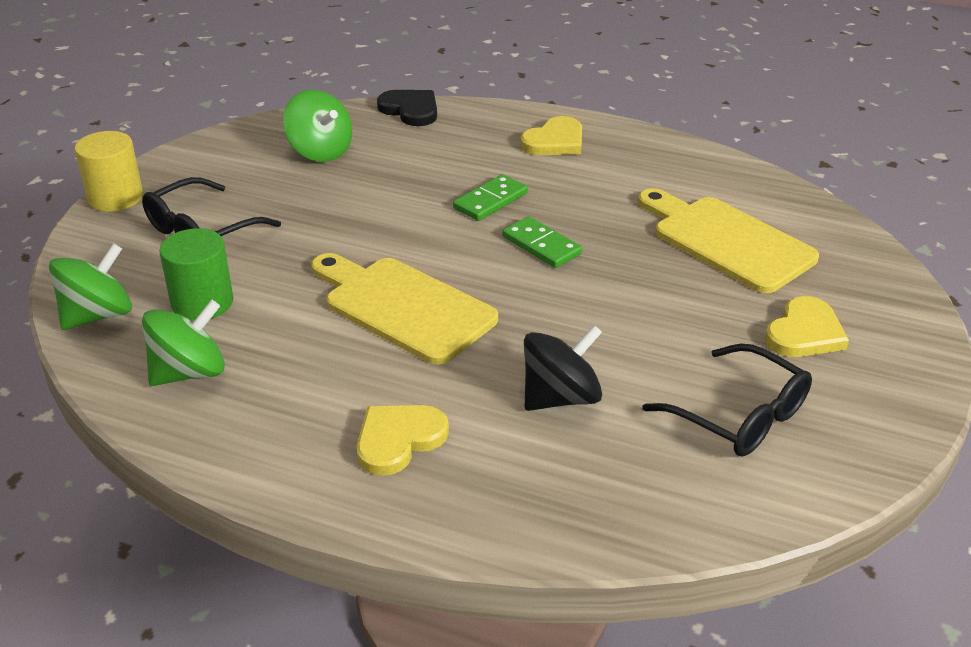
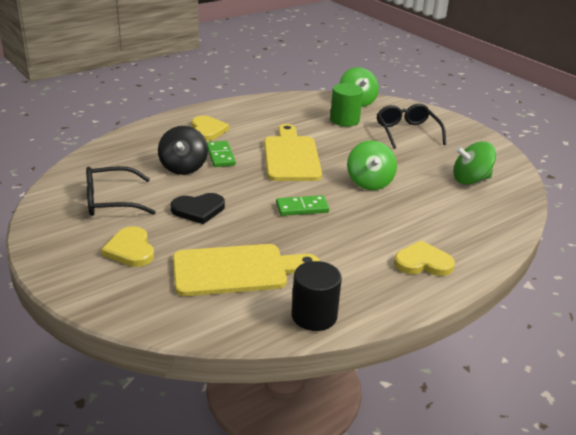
camera: 120 degrees right, 5 degrees down
yellow cylinder [75,131,143,212] -> none
green spinning top [142,299,225,386] -> green spinning top moved to [347,140,397,190]
yellow cutting board [311,253,498,365] -> yellow cutting board turned 75 degrees counterclockwise [264,124,322,181]
black heart [377,90,437,126] -> black heart moved to [170,193,225,224]
green domino [453,174,528,221] -> green domino moved to [207,141,236,167]
yellow heart [520,116,582,155] -> yellow heart turned 105 degrees clockwise [394,240,455,276]
none -> black cylinder [291,261,342,331]

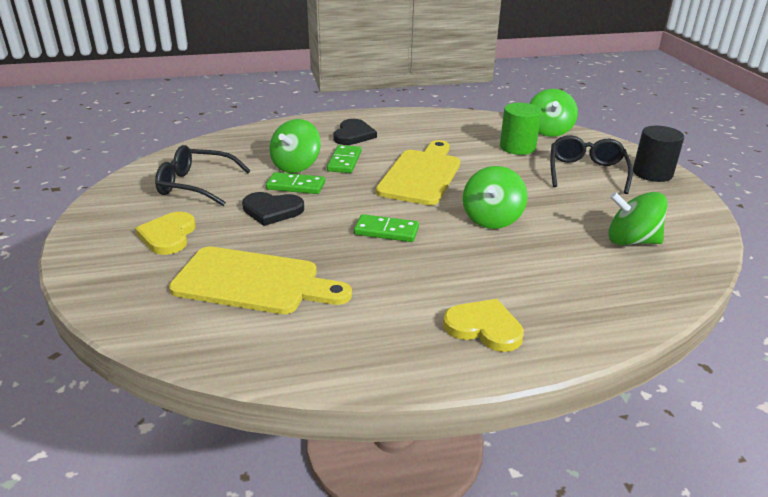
camera: 25 degrees right, 0 degrees up
black spinning top [158,126,208,175] -> green spinning top [270,119,321,173]
yellow heart [191,116,229,141] -> black heart [333,119,377,145]
black cylinder [291,261,342,331] -> black cylinder moved to [633,126,684,182]
none -> green domino [266,172,325,194]

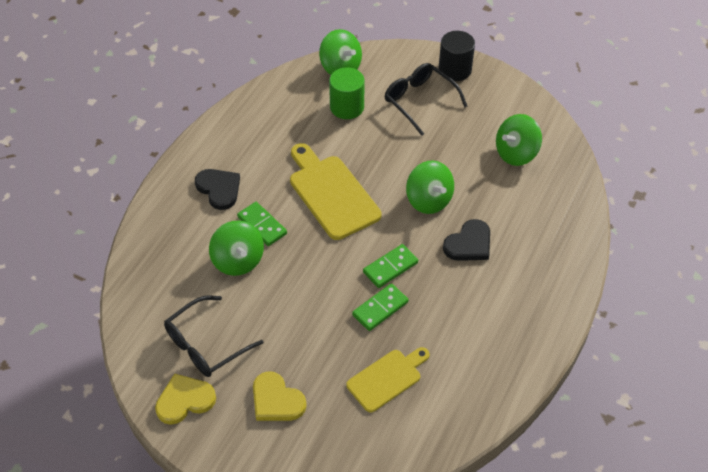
camera: 50 degrees left, 20 degrees up
yellow cutting board [169,246,352,314] -> yellow cutting board [346,347,430,413], size x0.63
black heart [242,192,304,226] -> black heart moved to [443,219,490,261]
green domino [266,172,325,194] -> green domino moved to [352,283,409,331]
yellow heart [443,299,524,352] -> yellow heart moved to [155,374,216,425]

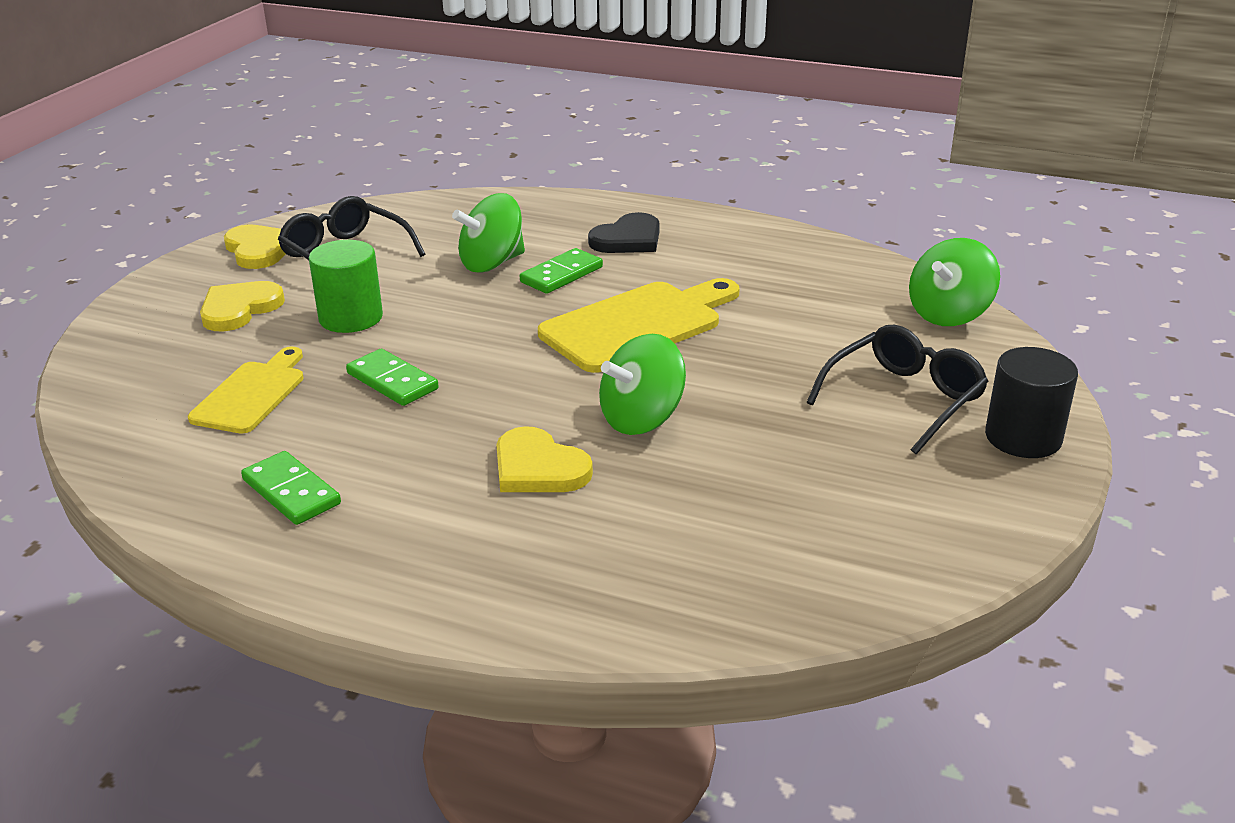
camera: 85 degrees right, 20 degrees down
green cylinder [329,67,365,119] -> green cylinder moved to [309,240,383,333]
yellow cutting board [346,347,430,413] -> yellow cutting board turned 120 degrees counterclockwise [188,347,304,434]
green domino [363,244,418,288] -> green domino moved to [241,451,341,525]
black heart [443,219,490,261] -> yellow heart [496,426,593,492]
green spinning top [496,114,542,166] -> none

